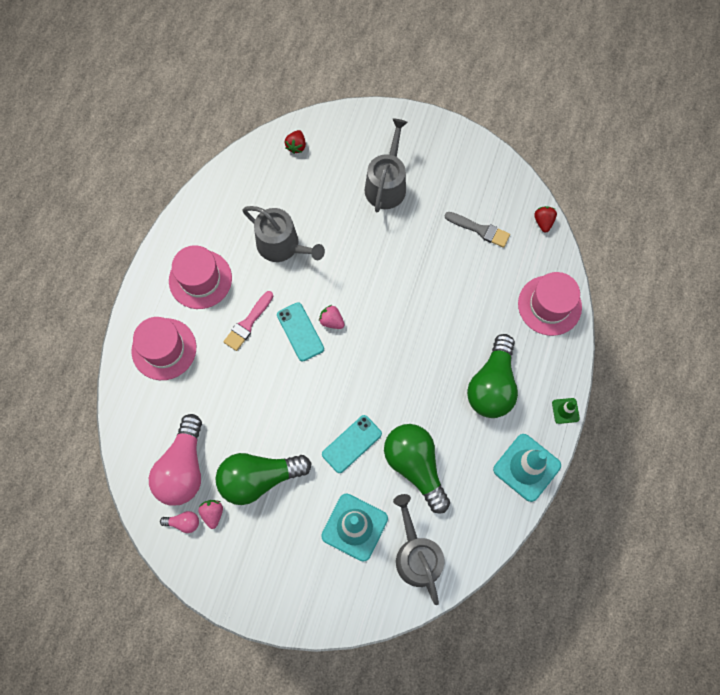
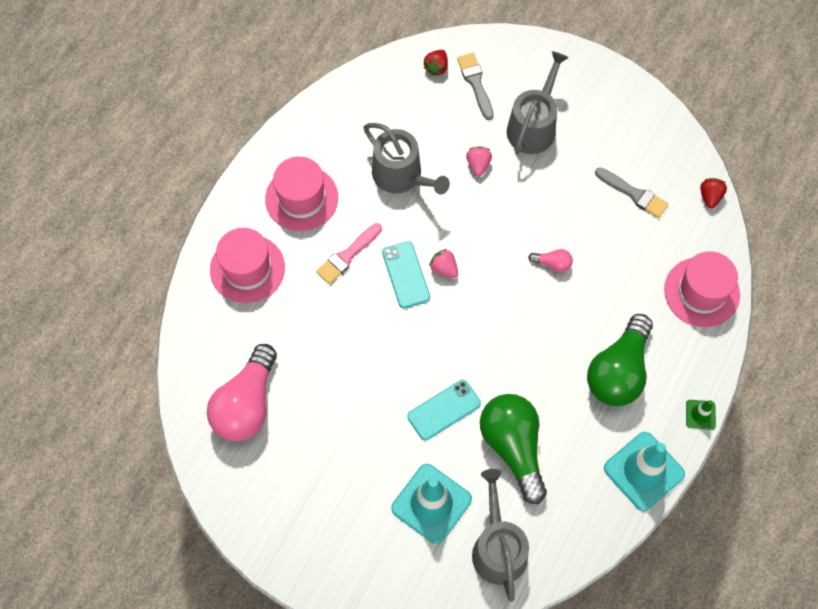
camera: 10 degrees right, 5 degrees down
pink light bulb [160,511,199,533] -> pink light bulb moved to [528,249,573,272]
pink strawberry [198,500,223,529] -> pink strawberry moved to [466,146,492,177]
green light bulb [216,453,312,505] -> none
none -> grey brush [457,53,494,120]

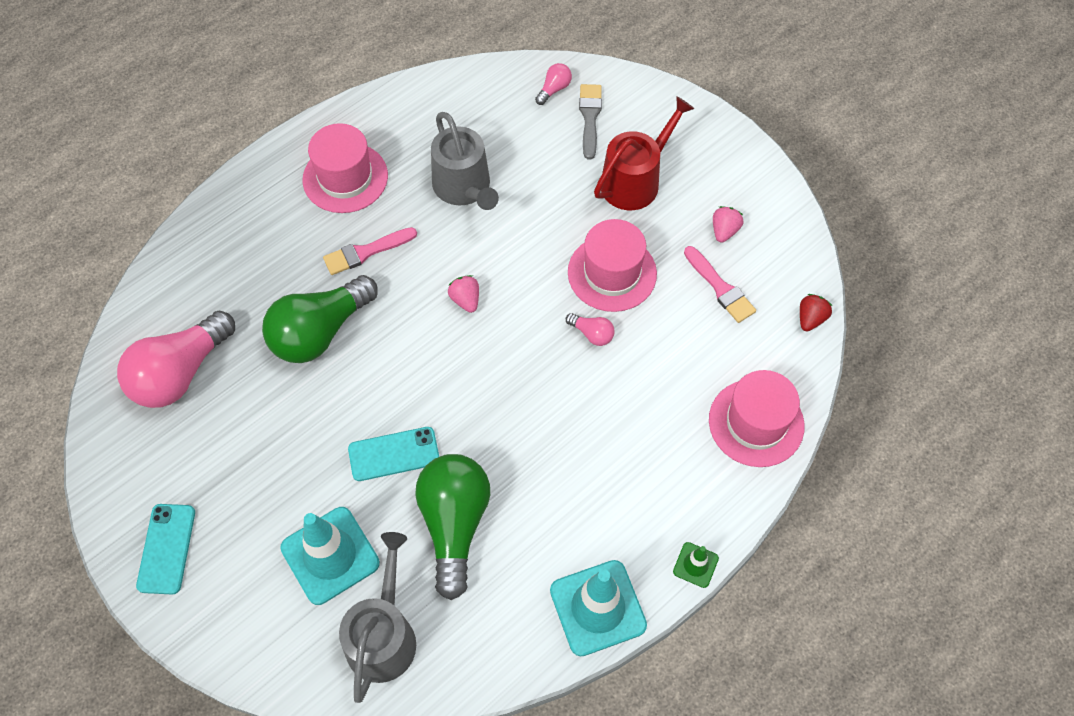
camera: 20 degrees right, 5 degrees down
pink hat [210,228,285,303] -> pink hat moved to [568,219,657,312]
turquoise phone [382,241,430,308] -> turquoise phone moved to [136,504,195,595]
red strawberry [423,50,448,76] -> pink light bulb [535,63,572,105]
pink strawberry [466,146,492,177] -> pink strawberry moved to [713,206,743,243]
grey watering can [507,51,569,154] -> red watering can [594,96,694,210]
green light bulb [587,314,653,406] -> green light bulb moved to [262,275,378,363]
grey brush [595,167,669,218] -> pink brush [684,246,756,323]

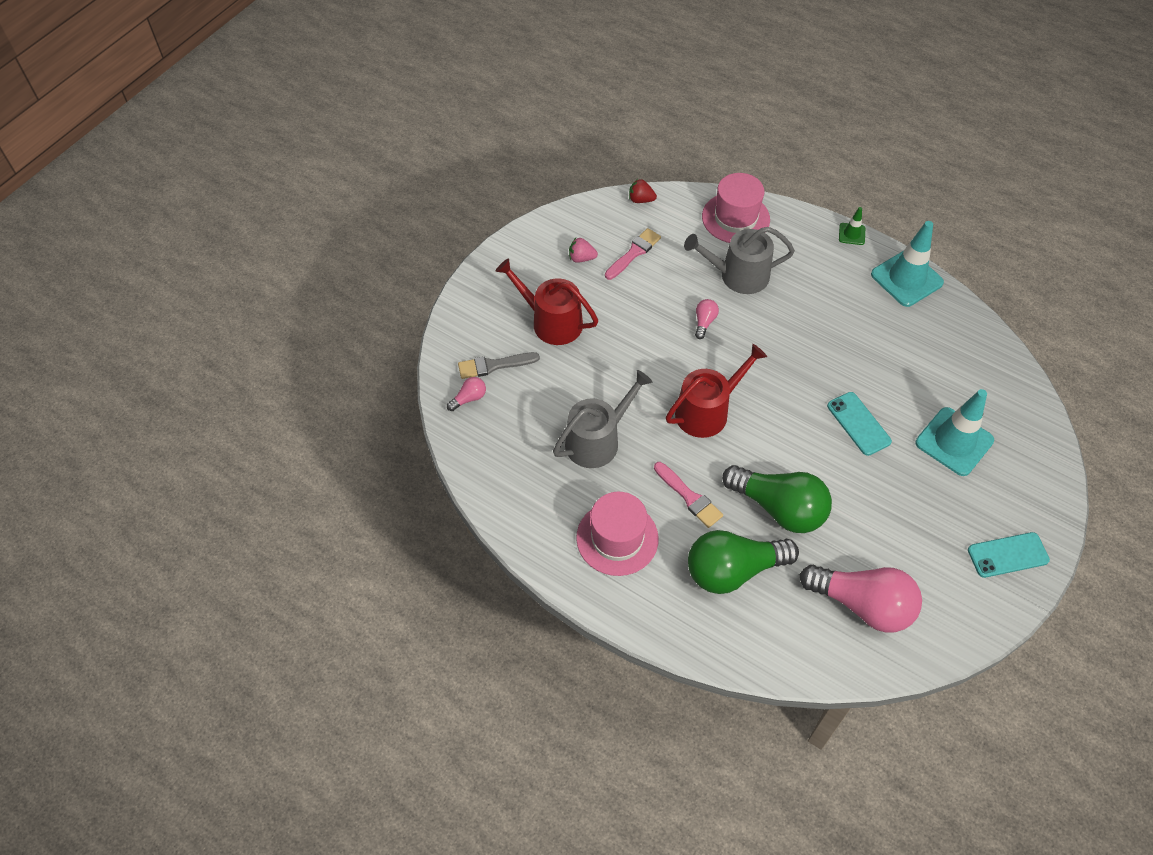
camera: 105 degrees left, 5 degrees down
grey watering can [339,532,416,703] -> grey watering can moved to [684,227,795,294]
green light bulb [415,454,490,600] -> green light bulb moved to [688,530,799,594]
pink strawberry [448,275,479,313] -> red watering can [666,344,767,438]
pink light bulb [535,63,572,105] -> pink light bulb turned 120 degrees clockwise [447,377,486,411]
pink hat [568,219,657,312] -> none

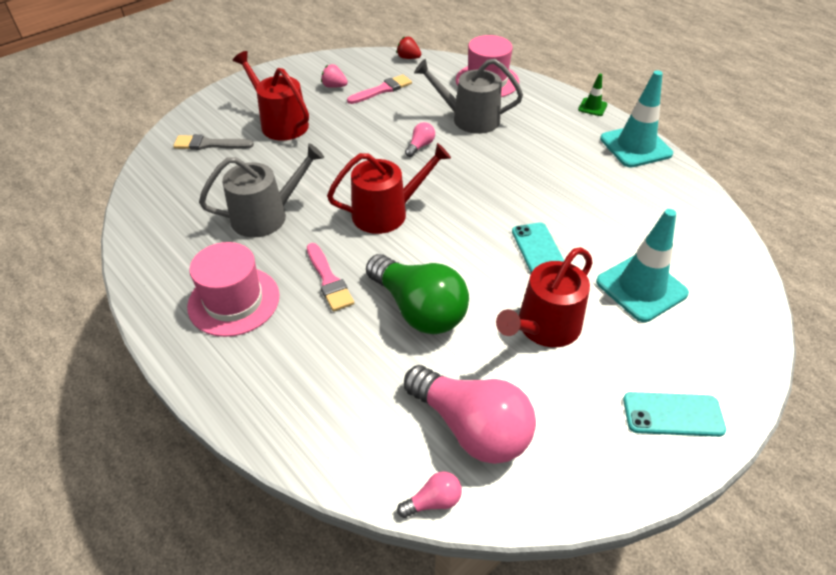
camera: 15 degrees right, 10 degrees down
pink light bulb [447,377,486,411] -> pink light bulb moved to [397,471,462,518]
green light bulb [688,530,799,594] -> none
none -> red watering can [496,247,593,347]

